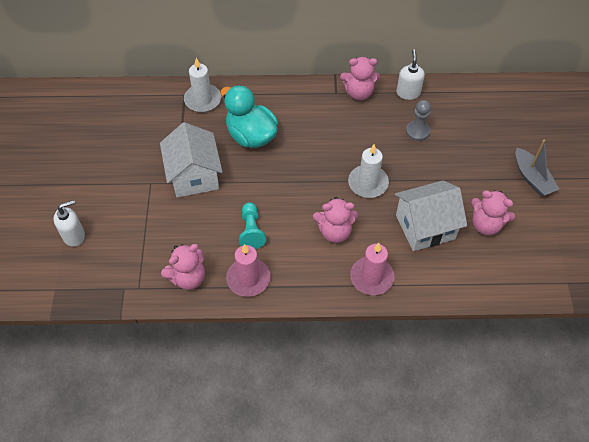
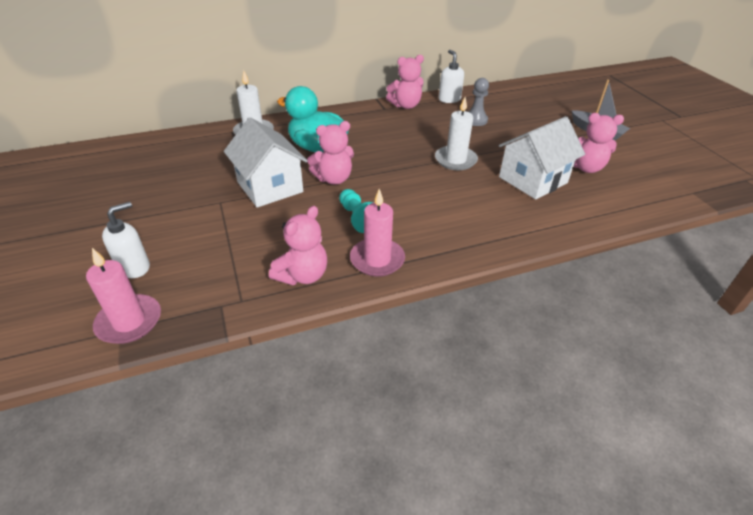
camera: 20 degrees left, 15 degrees down
pink teddy bear [313,197,358,243] -> pink teddy bear moved to [307,121,354,185]
pink candle [350,243,395,295] -> pink candle moved to [86,248,161,344]

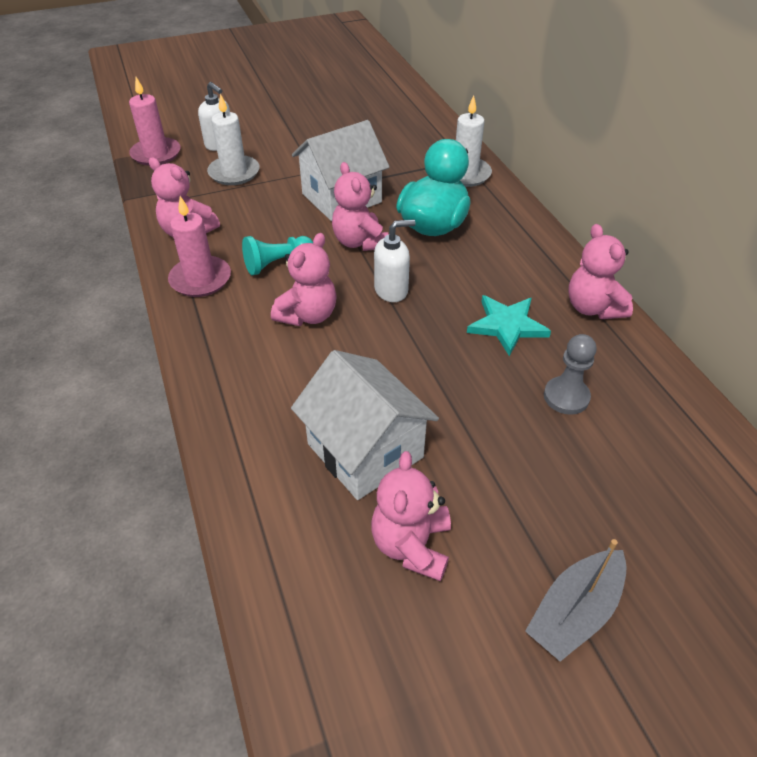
camera: 90 degrees right, 5 degrees up
white candle [435,97,478,170] -> white candle moved to [207,94,259,185]
white soap dispenser [439,50,464,103] -> white soap dispenser moved to [374,220,416,302]
none -> pink teddy bear [271,233,337,326]
none -> turquoise star [467,295,551,356]

